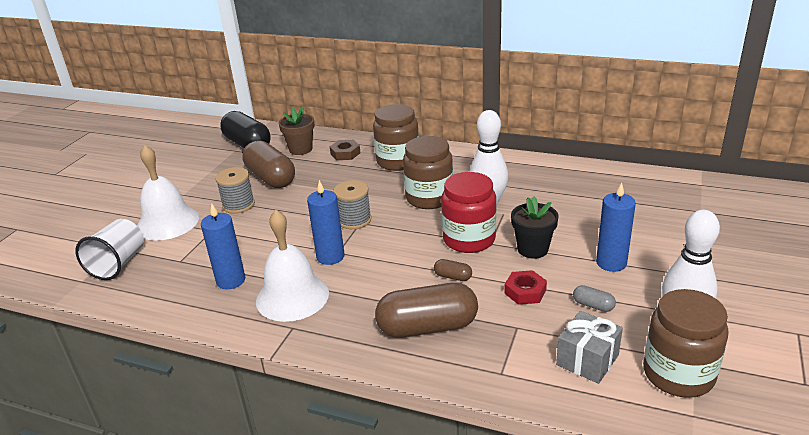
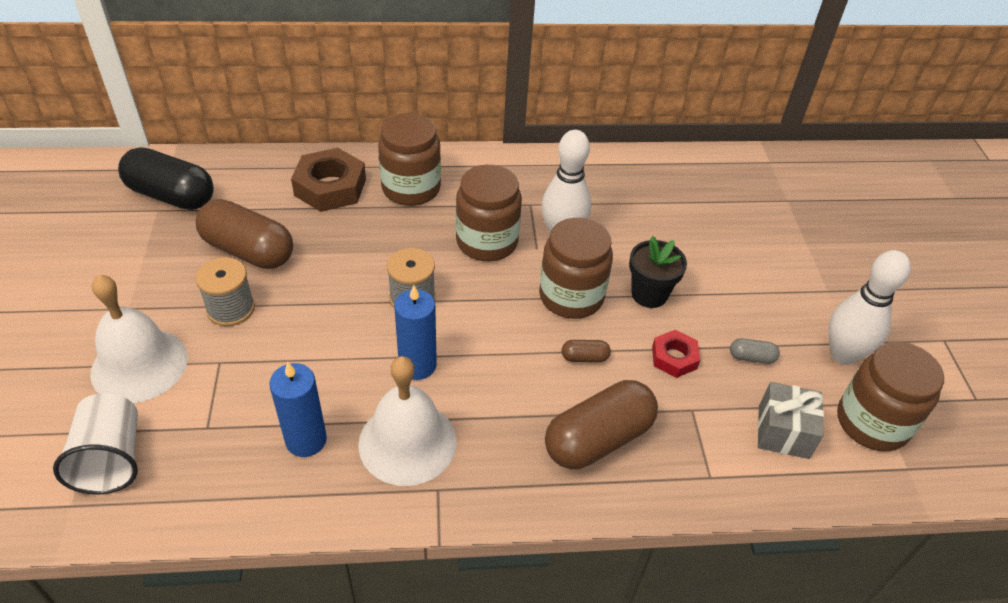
camera: 30 degrees left, 15 degrees up
brown flower pot [279,107,314,155] -> none
brown nut [330,140,360,160] -> brown nut [291,148,366,212], size x1.74
red jar [441,172,496,253] -> brown jar [539,218,613,319]
blue candle [596,182,636,272] -> none

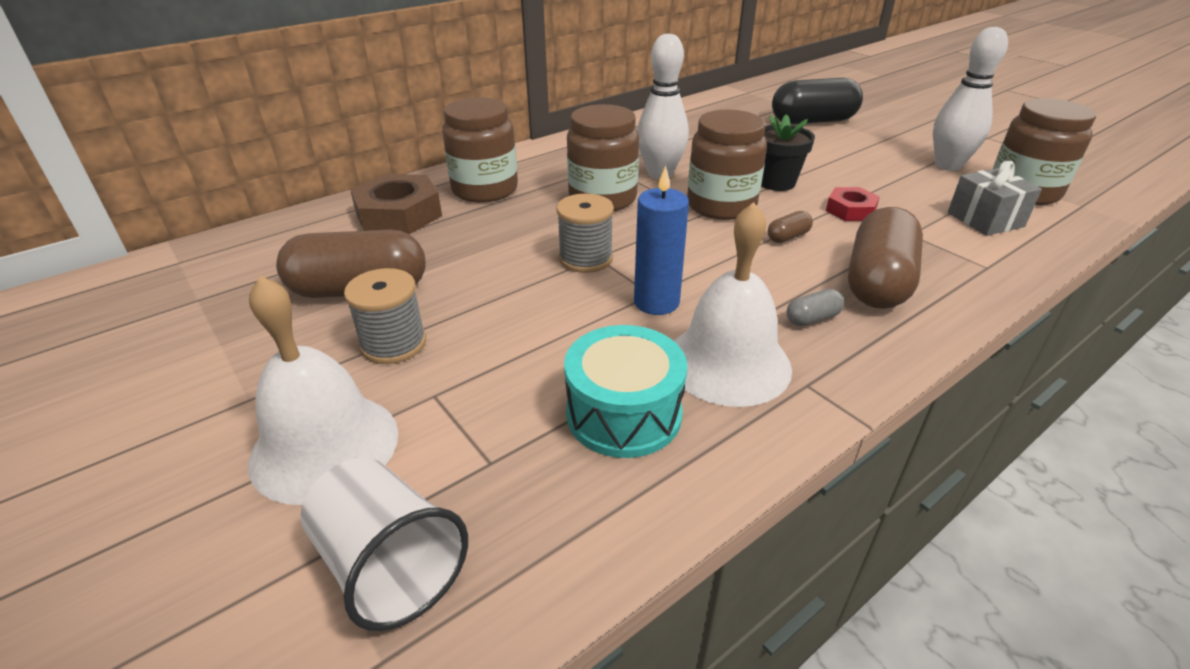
camera: 30 degrees left, 10 degrees down
black capsule [118,147,214,210] -> black capsule moved to [772,78,863,124]
blue candle [269,362,327,457] -> turquoise drum [564,325,687,458]
grey capsule [730,338,780,364] -> grey capsule moved to [787,289,844,326]

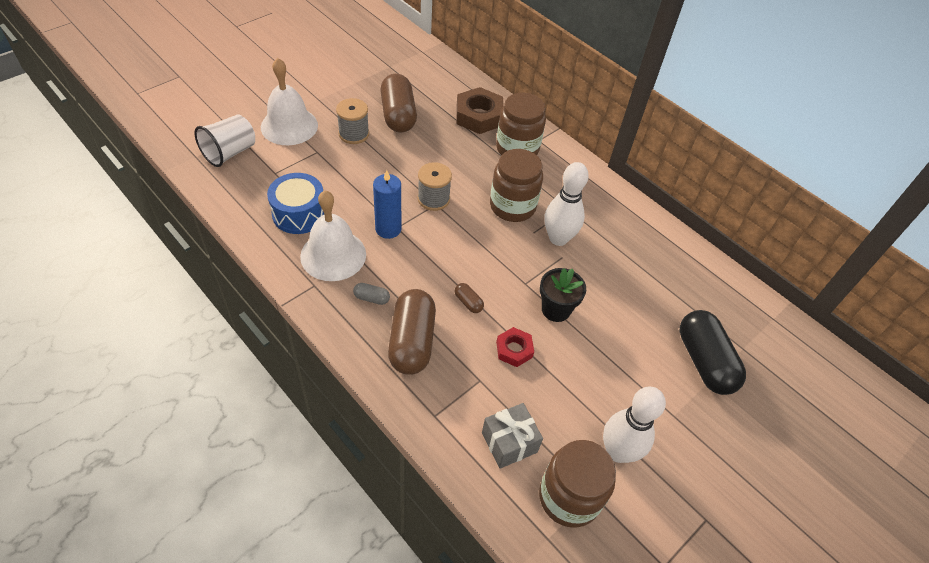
camera: 80 degrees right, 15 degrees up
turquoise drum [564,325,687,458] -> blue drum [267,173,324,234]
brown jar [687,110,767,220] -> none
grey capsule [787,289,844,326] -> grey capsule turned 45 degrees counterclockwise [353,283,390,305]
brown capsule [848,207,923,309] -> brown capsule turned 75 degrees clockwise [388,289,436,375]

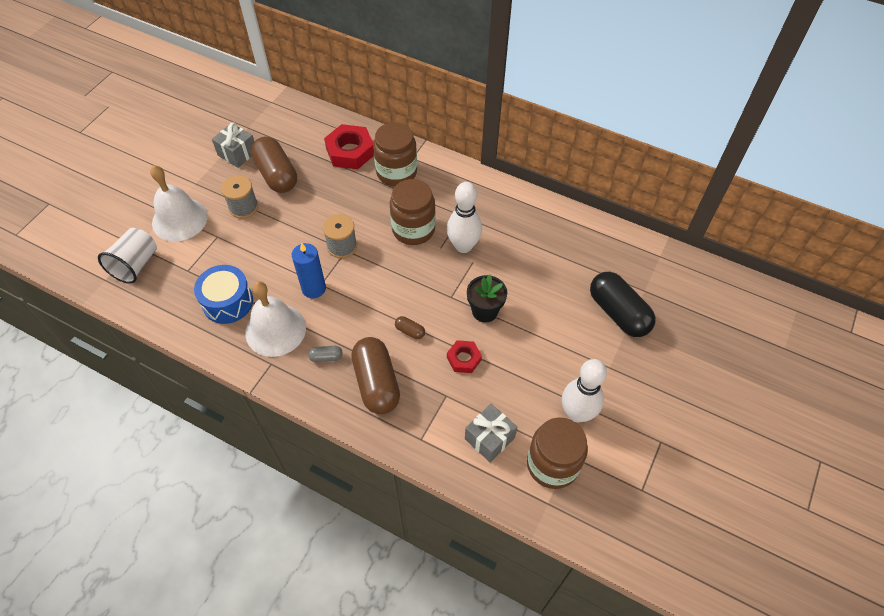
camera: 15 degrees left, 5 degrees up
brown nut [456,87,504,134] -> red nut [324,124,374,169]
none -> grey gift [212,123,254,168]

